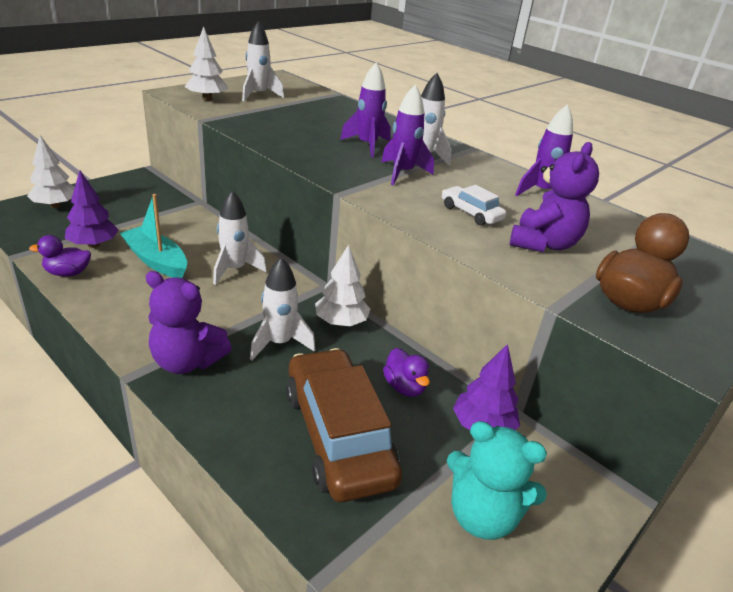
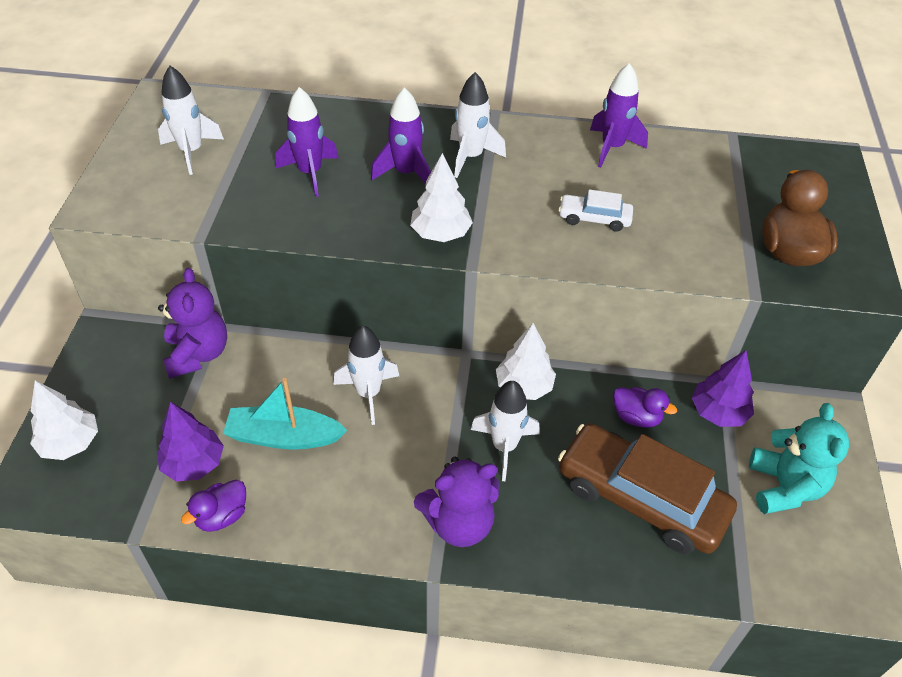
camera: 35 degrees left, 15 degrees up
white tree [184,26,228,101] -> white tree moved to [410,153,473,242]
purple rocket [382,85,434,185] -> purple rocket moved to [276,87,338,197]
turquoise teddy bear [447,421,547,540] -> turquoise teddy bear turned 75 degrees counterclockwise [749,403,849,514]
purple teddy bear [510,142,599,252] -> purple teddy bear moved to [158,268,227,379]

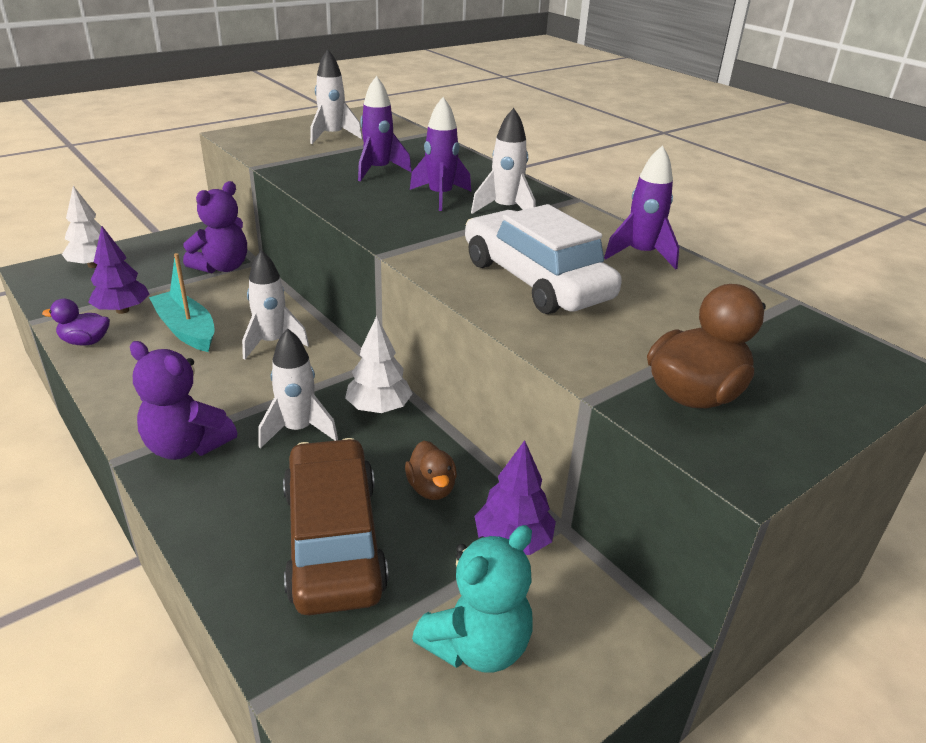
camera: 45 degrees right, 15 degrees down
white tree [410,153,473,242] -> none
white car [558,189,633,232] -> white car [465,204,622,314], size x2.15
purple duck [613,387,677,428] -> brown duck [405,441,457,500]

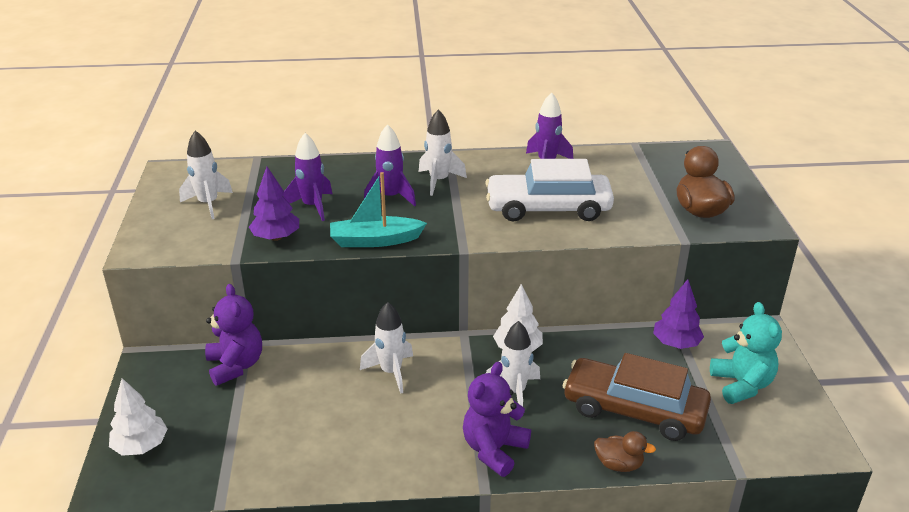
camera: 55 degrees left, 0 degrees up
purple duck [42,299,110,346] -> none
purple tree [88,226,149,314] -> purple tree moved to [249,167,299,241]
purple teddy bear [130,341,237,460] -> purple teddy bear turned 150 degrees clockwise [463,361,531,477]
turquoise boat [149,253,215,352] -> turquoise boat moved to [330,172,427,247]
brown duck [405,441,457,500] -> brown duck moved to [594,431,656,472]

